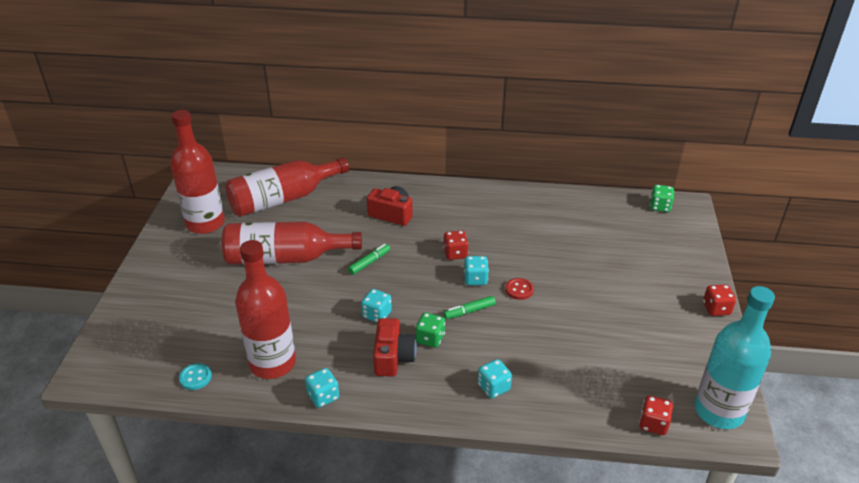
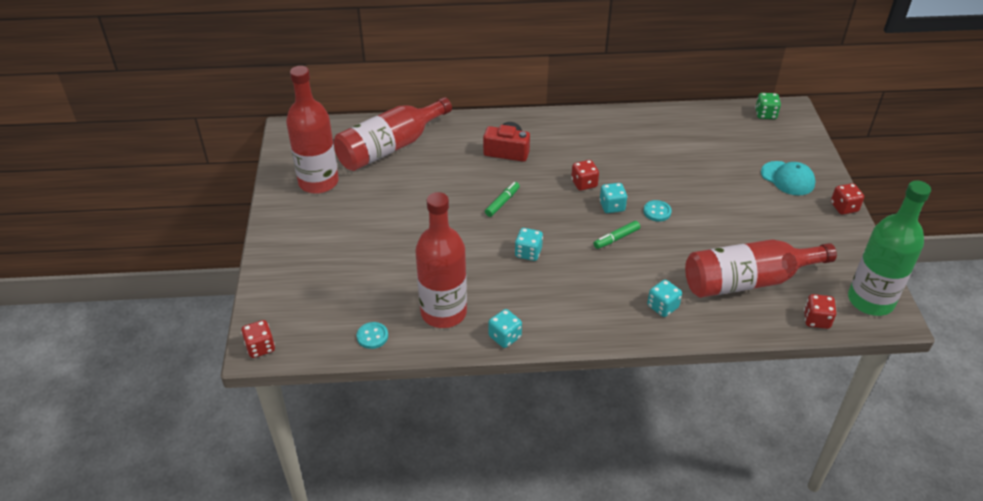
camera: 10 degrees left, 5 degrees up
red bottle [222,222,362,265] -> red bottle moved to [685,239,837,298]
red camera [373,318,417,377] -> none
green dice [415,312,445,348] -> none
red button [505,278,534,300] -> turquoise button [643,200,672,222]
turquoise bottle [695,286,775,429] -> green bottle [848,180,931,316]
none -> red dice [241,320,275,358]
none -> turquoise cap [761,161,816,195]

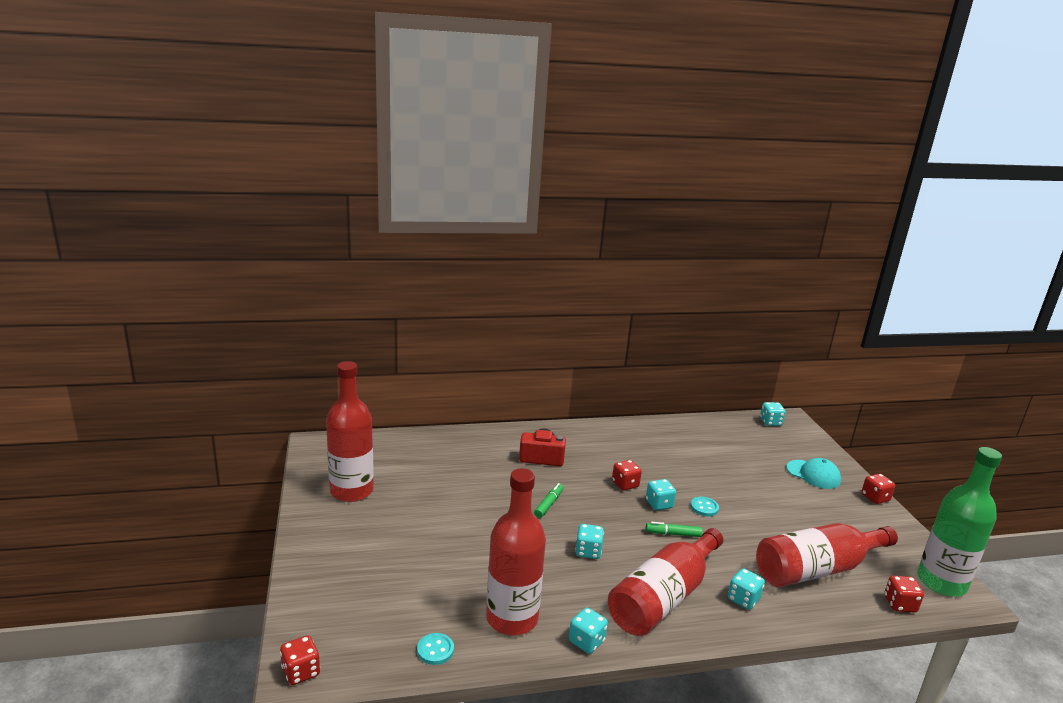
camera: 10 degrees left, 20 degrees down
red bottle [334,97,452,171] -> red bottle moved to [608,528,723,636]
green marker [594,221,640,249] -> green marker turned 45 degrees clockwise [646,522,703,537]
green dice [755,93,781,119] -> turquoise dice [760,402,786,426]

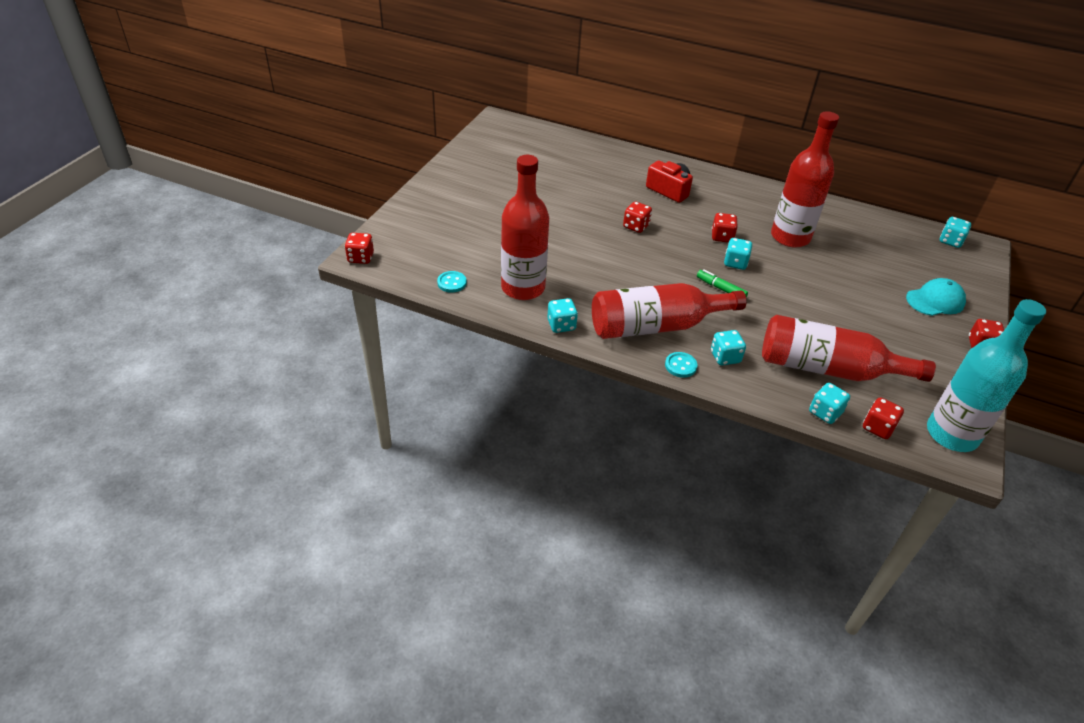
camera: 35 degrees right, 20 degrees up
red bottle [326,361,374,502] -> red bottle moved to [771,111,839,248]
green marker [534,483,563,518] -> red dice [623,201,652,233]
turquoise dice [575,524,604,559] -> turquoise dice moved to [809,383,850,424]
turquoise button [691,497,719,516] -> turquoise button moved to [665,352,697,378]
turquoise cap [786,458,841,489] -> turquoise cap turned 90 degrees counterclockwise [906,278,966,316]
green bottle [917,447,1002,597] -> turquoise bottle [927,299,1046,452]

